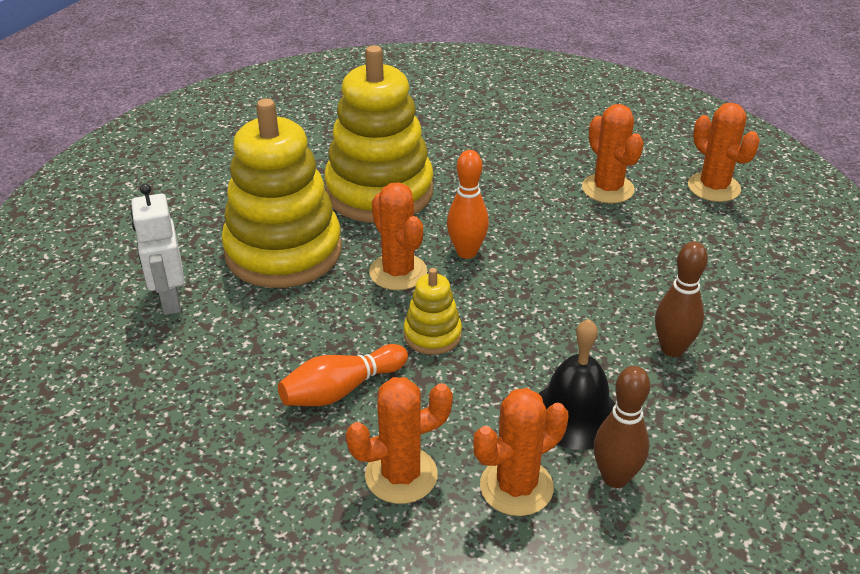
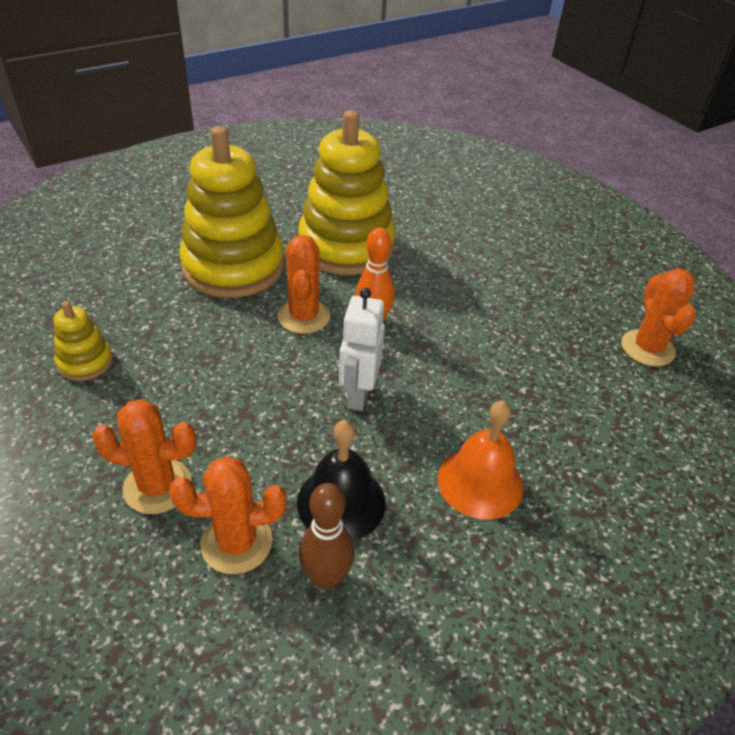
camera: 25 degrees right, 5 degrees up
white robot [131,183,184,315] -> white robot moved to [339,288,385,411]
orange bowling pin [278,344,408,406] -> none
yellow stacking toy [404,268,462,355] -> yellow stacking toy moved to [54,301,113,381]
orange cactus [582,104,644,203] -> none
brown bowling pin [655,241,708,357] -> orange bell [438,401,523,520]

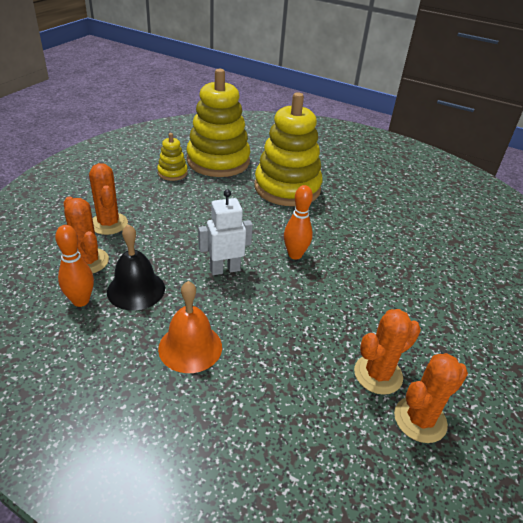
camera: 60 degrees right, 5 degrees down
orange cactus [278,235,330,334] -> orange cactus moved to [354,309,421,395]
yellow stacking toy [298,110,396,275] -> yellow stacking toy moved to [187,68,251,177]
brown bowling pin [299,483,354,590] -> orange bowling pin [55,225,94,307]

